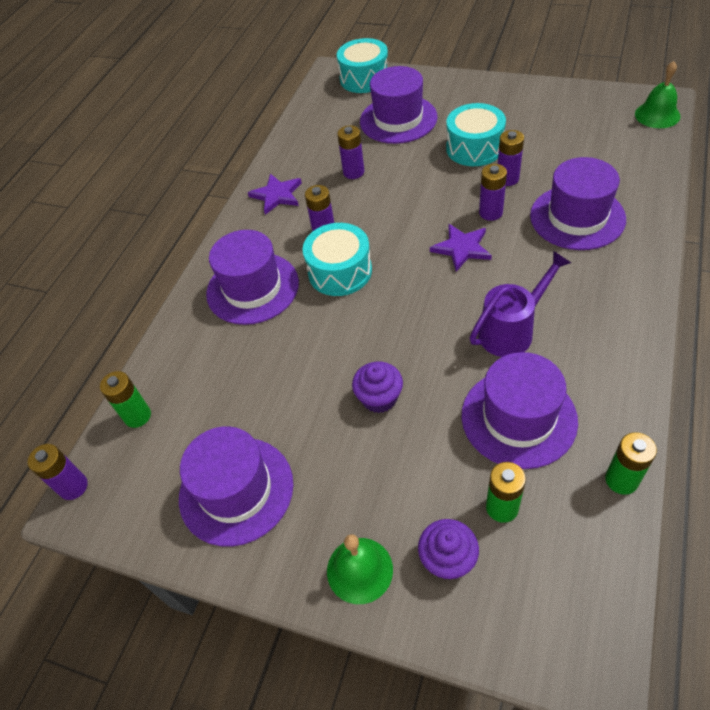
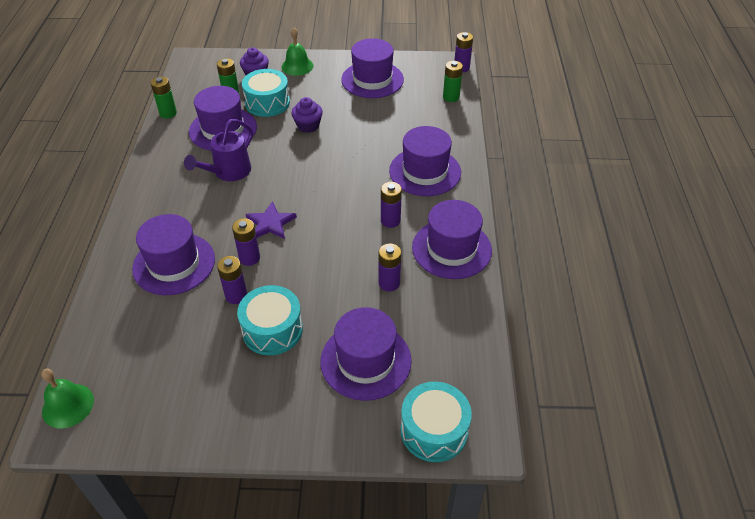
camera: 155 degrees right, 5 degrees down
purple star [248,173,302,215] -> purple hat [412,200,492,279]
turquoise drum [303,223,372,296] -> turquoise drum moved to [242,69,290,117]

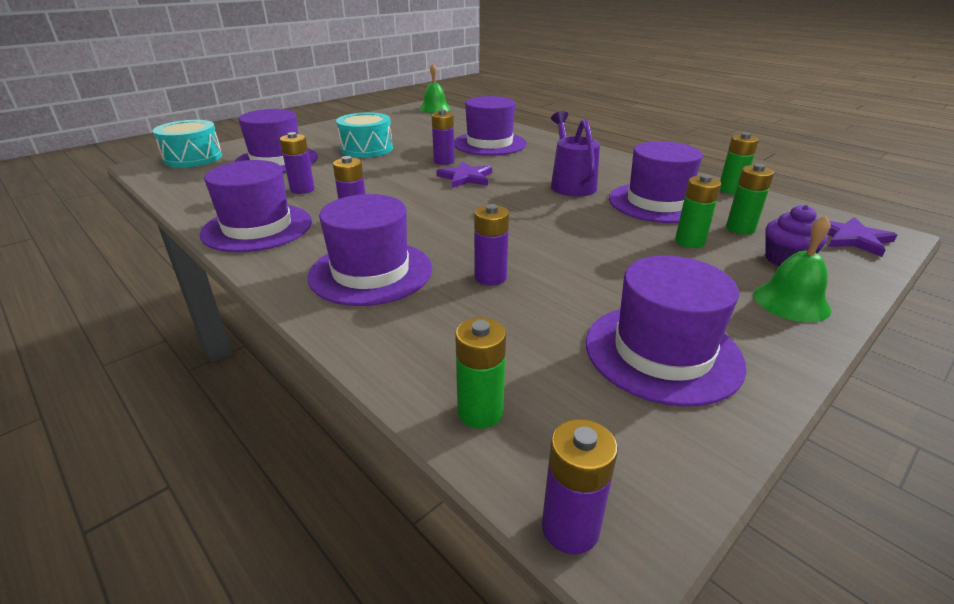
camera: 135 degrees right, 15 degrees down
purple battery [217,256,247,304] -> purple battery moved to [474,204,509,286]
turquoise drum [242,69,290,117] -> green battery [675,174,721,248]
purple cupcake [291,97,323,133] -> none
none -> purple star [827,217,897,257]

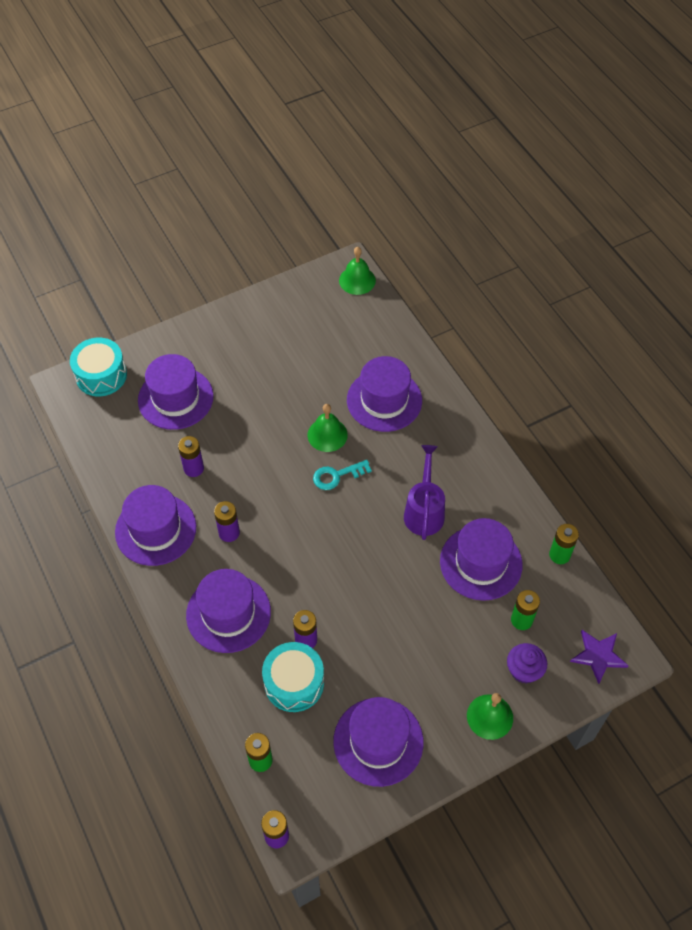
camera: 15 degrees right, 25 degrees up
turquoise drum [336,112,393,158] -> turquoise drum moved to [262,642,324,712]
purple battery [432,110,455,165] -> green bell [308,404,348,452]
purple star [437,162,492,188] -> turquoise key [313,460,372,490]
green battery [675,174,721,248] -> none

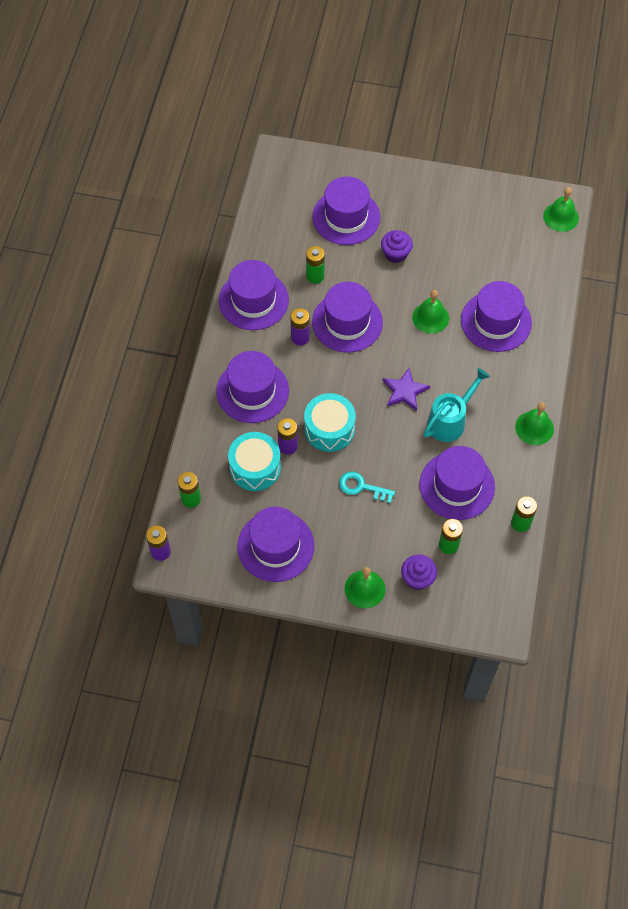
camera: 40 degrees right, 5 degrees up
turquoise drum [70,338,127,396] -> turquoise drum moved to [304,393,356,452]
purple battery [178,436,204,477] -> green battery [306,246,325,284]
turquoise key [313,460,372,490] -> turquoise key moved to [339,472,395,503]
purple watering can [404,445,445,540] -> turquoise watering can [423,368,490,442]
purple star [570,630,629,684] -> purple star moved to [383,368,430,411]
none -> purple hat [312,282,383,353]
none -> purple cupcake [381,230,413,263]
none -> green bell [515,402,554,445]

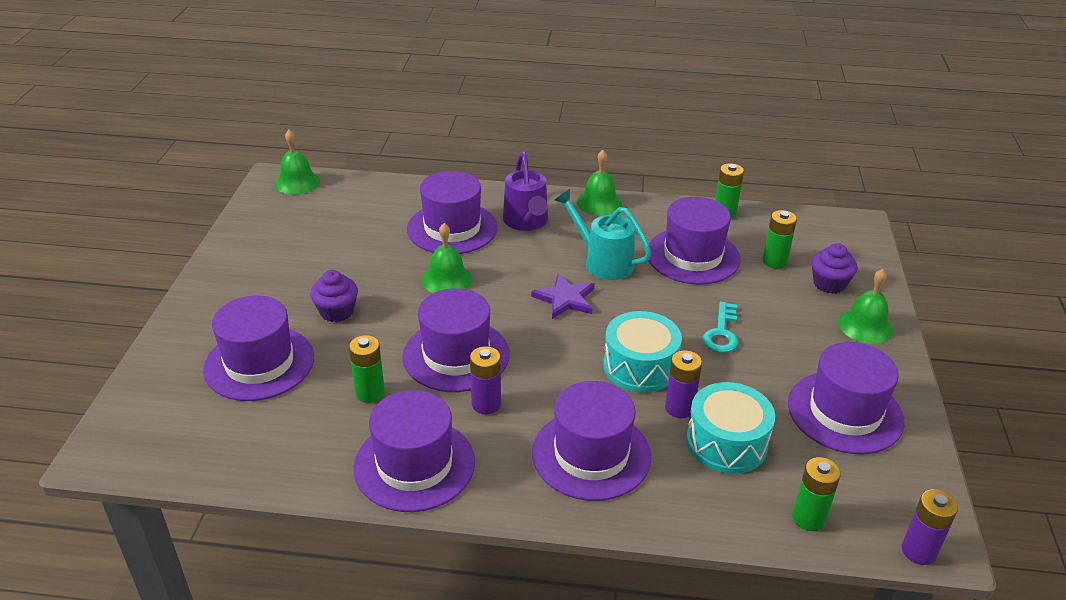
camera: 95 degrees left, 25 degrees down
none -> purple watering can [503,152,548,231]

